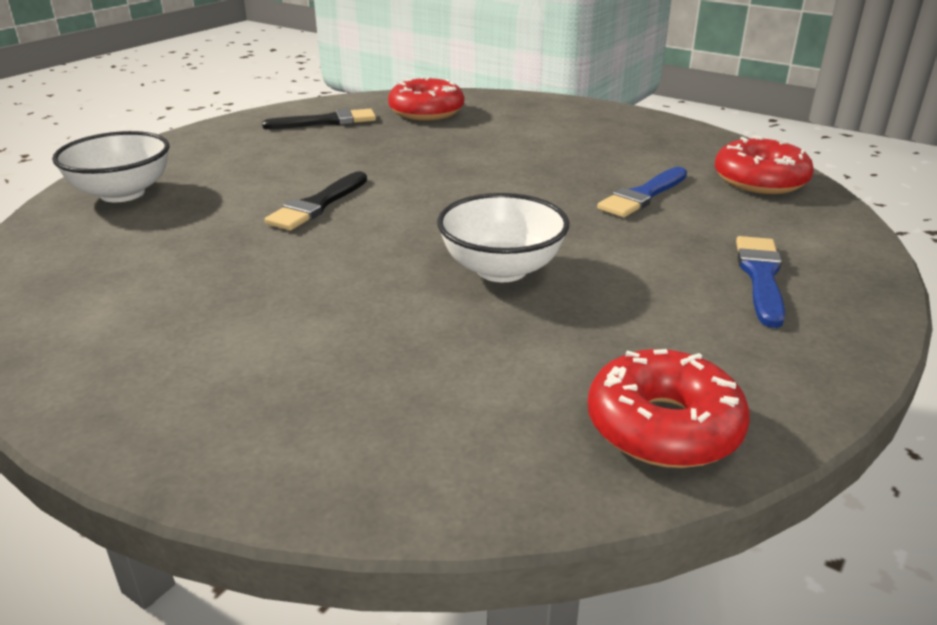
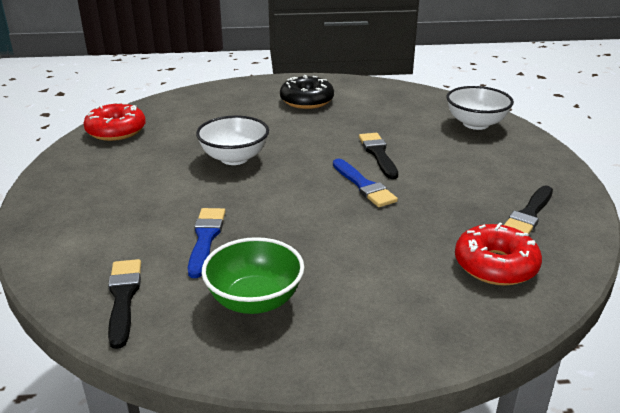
camera: 140 degrees right, 0 degrees up
red donut [715,136,814,194] -> black brush [108,259,141,349]
blue brush [736,236,785,328] -> blue brush moved to [333,159,398,207]
none -> green bowl [202,237,304,314]
none -> black donut [280,75,334,109]

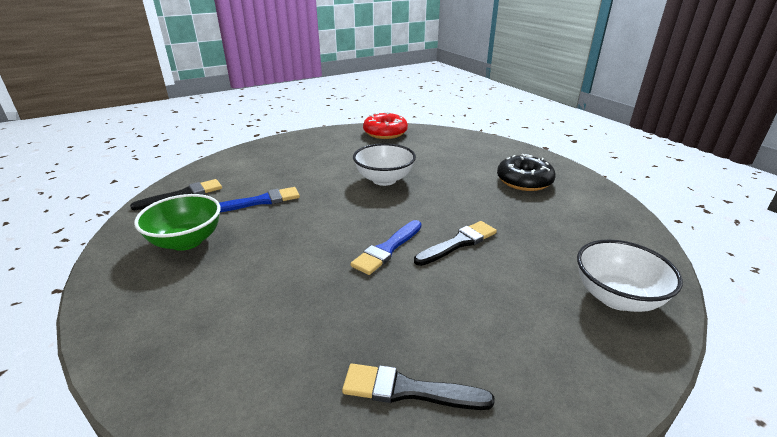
camera: 65 degrees right, 0 degrees up
red donut [455,223,542,286] -> none

